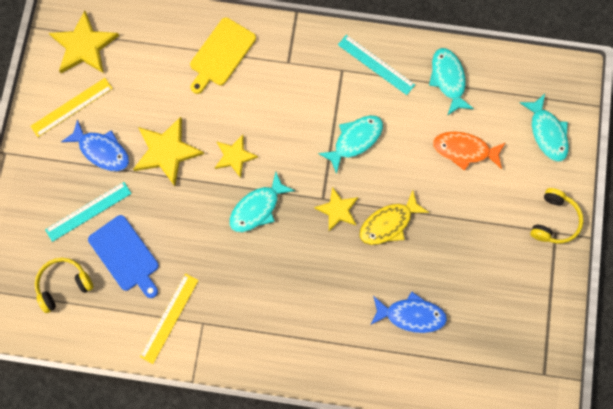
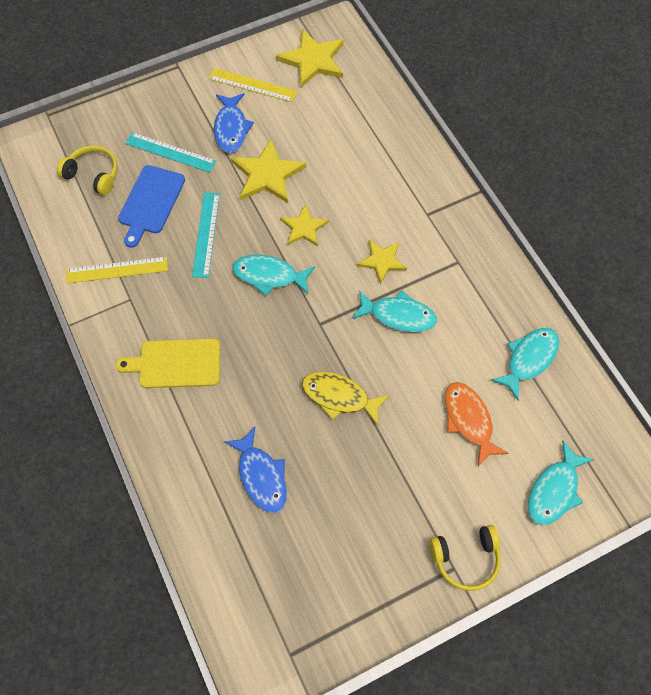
camera: 55 degrees right, 10 degrees down
yellow cutting board [190,18,256,94] -> yellow cutting board moved to [116,339,220,388]
yellow star [314,187,358,231] -> yellow star moved to [357,240,407,284]
turquoise ruler [338,35,415,95] -> turquoise ruler moved to [192,193,220,278]

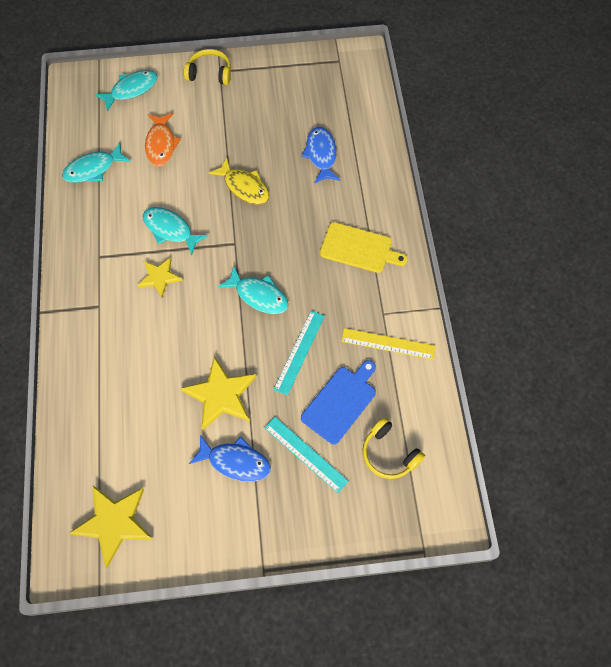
camera: 160 degrees left, 0 degrees up
yellow ruler [209,68,298,102] -> none
blue fish [214,93,254,153] -> blue fish turned 90 degrees clockwise [189,435,271,482]
yellow star [280,204,329,246] -> none

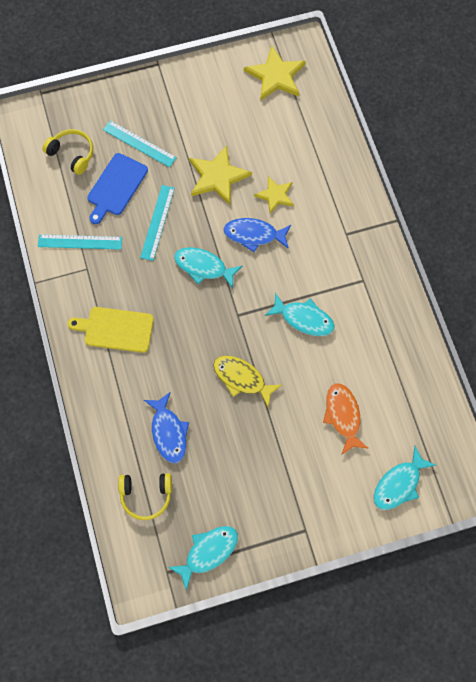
camera: 170 degrees right, 5 degrees up
turquoise fish [62,142,131,183] -> turquoise fish moved to [168,526,238,590]
yellow star [137,257,183,297] -> yellow star moved to [254,176,294,214]
yellow headphones [184,49,231,85] -> yellow headphones moved to [118,473,172,520]
blue fish [189,435,271,482] -> blue fish moved to [223,218,291,252]
yellow ruler [341,328,436,360] -> turquoise ruler [38,234,122,250]

